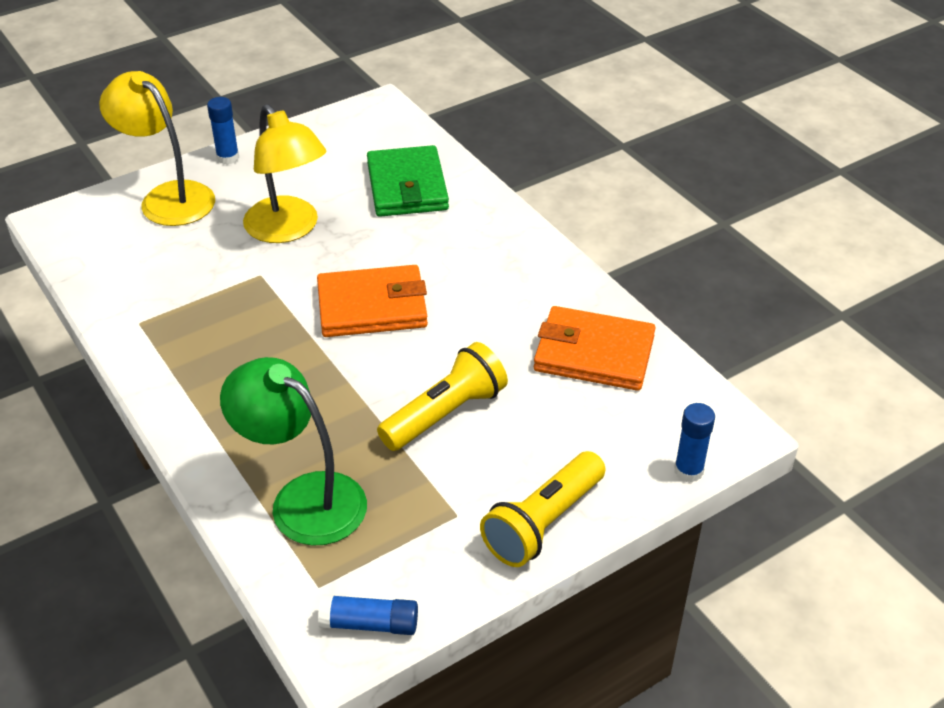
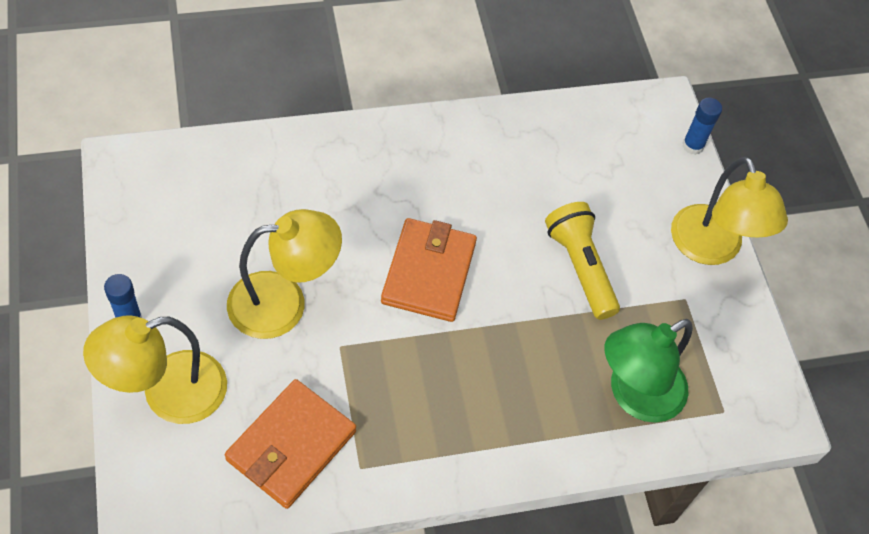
camera: 75 degrees left, 15 degrees up
blue glue stick [318,594,418,635] -> none
green wallet [367,145,449,217] -> none
yellow flashlight [480,451,605,567] -> yellow lamp [671,157,788,265]
orange wallet [534,306,655,391] -> orange wallet moved to [225,379,356,509]

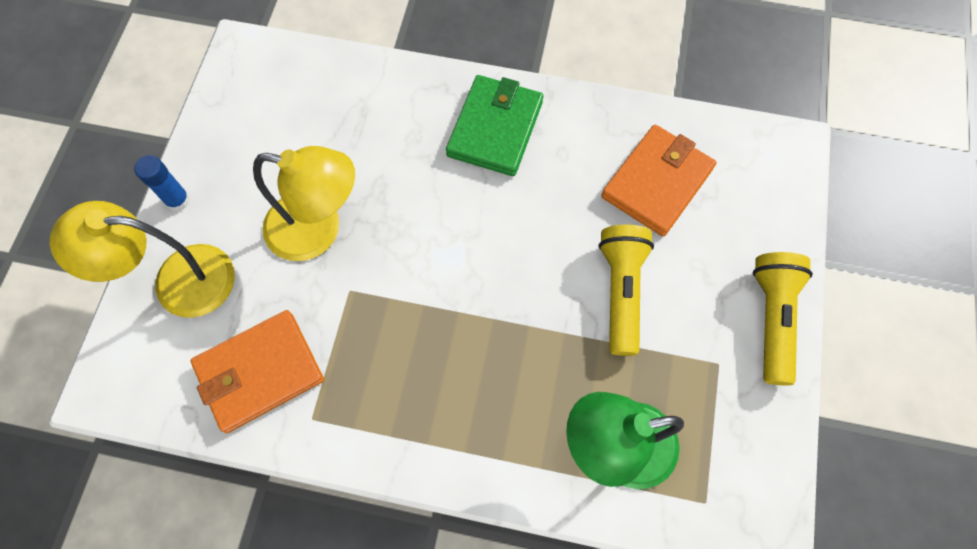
camera: 30 degrees right, 10 degrees up
orange wallet [381,218,477,322] -> orange wallet moved to [601,125,716,236]
yellow lamp [671,157,788,265] -> yellow flashlight [753,252,813,386]
blue glue stick [682,98,722,155] -> none
none -> green wallet [446,75,543,176]

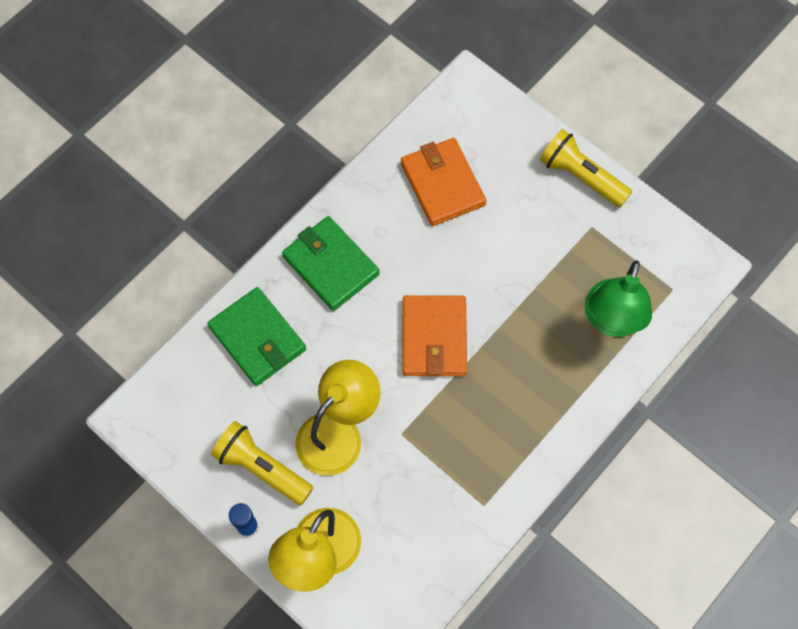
camera: 60 degrees left, 0 degrees up
orange wallet [191,310,324,433] -> orange wallet moved to [402,295,467,376]
yellow flashlight [599,225,654,356] -> yellow flashlight moved to [211,421,313,505]
none -> green wallet [207,287,306,386]

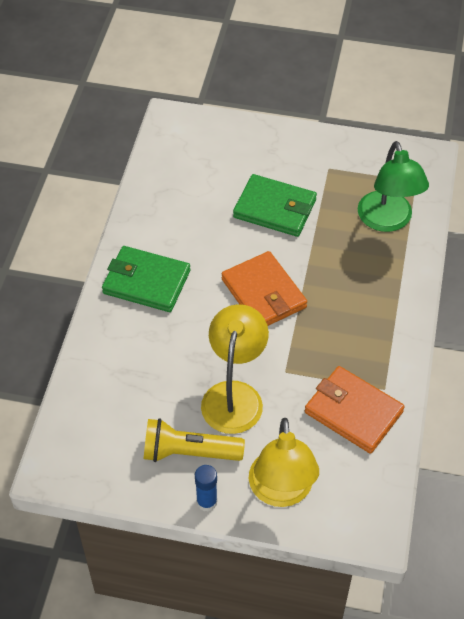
camera: 30 degrees left, 15 degrees down
green wallet [207,287,306,386] -> green wallet moved to [233,174,317,237]
orange wallet [401,138,487,226] -> orange wallet moved to [305,366,405,454]
yellow flashlight [540,129,632,207] -> none

